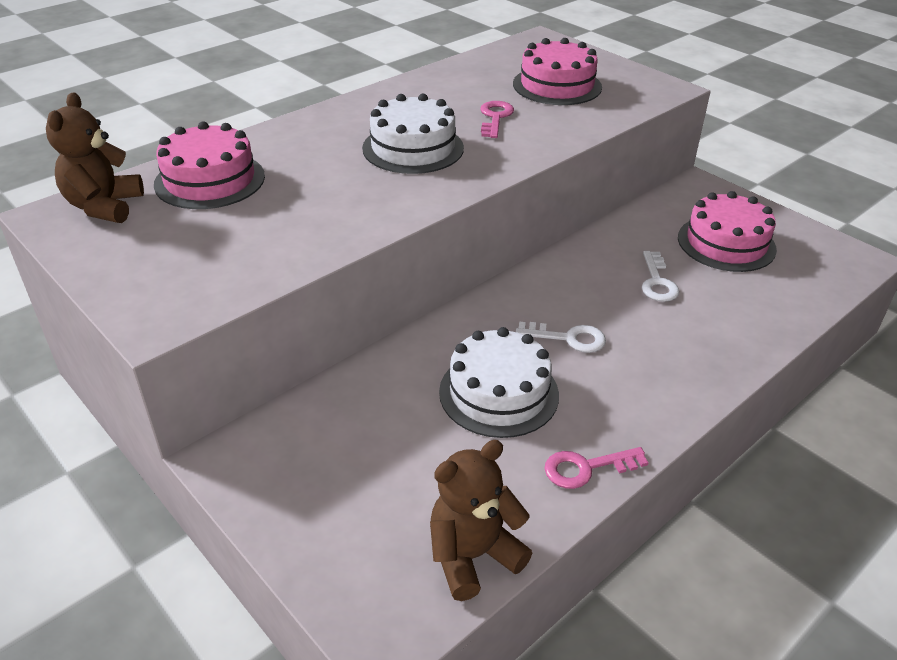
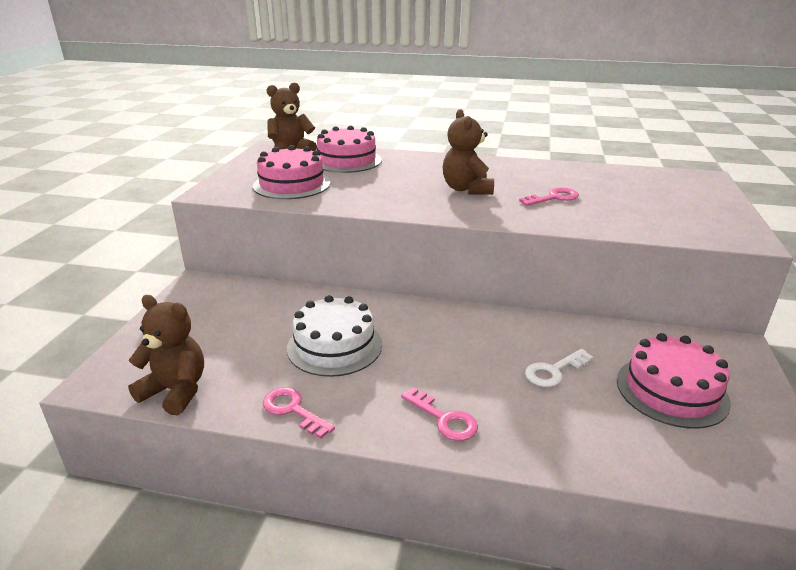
camera: 55 degrees right, 10 degrees down
white cake [362,94,464,174] -> brown teddy bear [443,109,494,195]
pink cake [513,38,602,105] -> pink cake moved to [253,145,331,199]
white key [516,322,606,353] -> none
none -> pink key [401,387,478,441]

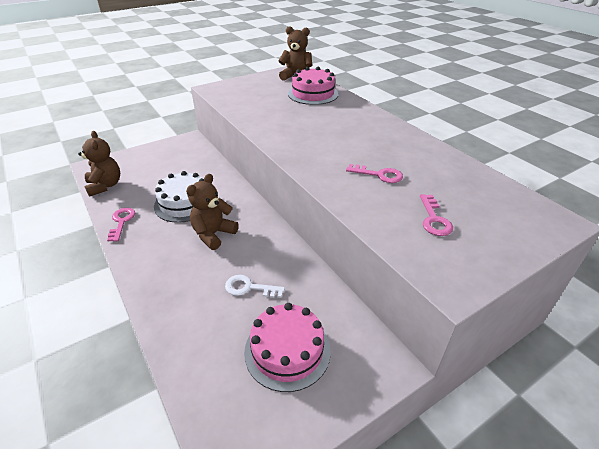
camera: 45 degrees right, 10 degrees up
pink cake [253,145,331,199] -> none
pink key [401,387,478,441] -> pink key moved to [420,194,453,236]
brown teddy bear [443,109,494,195] -> brown teddy bear moved to [186,174,239,250]

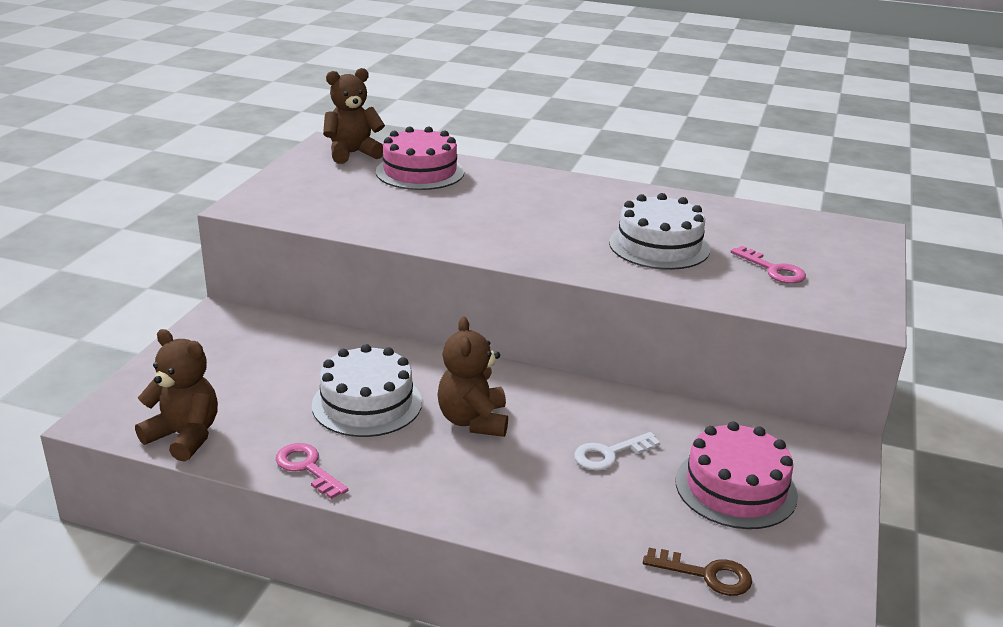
camera: 40 degrees left, 10 degrees down
pink key [346,164,403,183] -> white cake [609,193,710,270]
none -> brown key [643,548,752,596]

